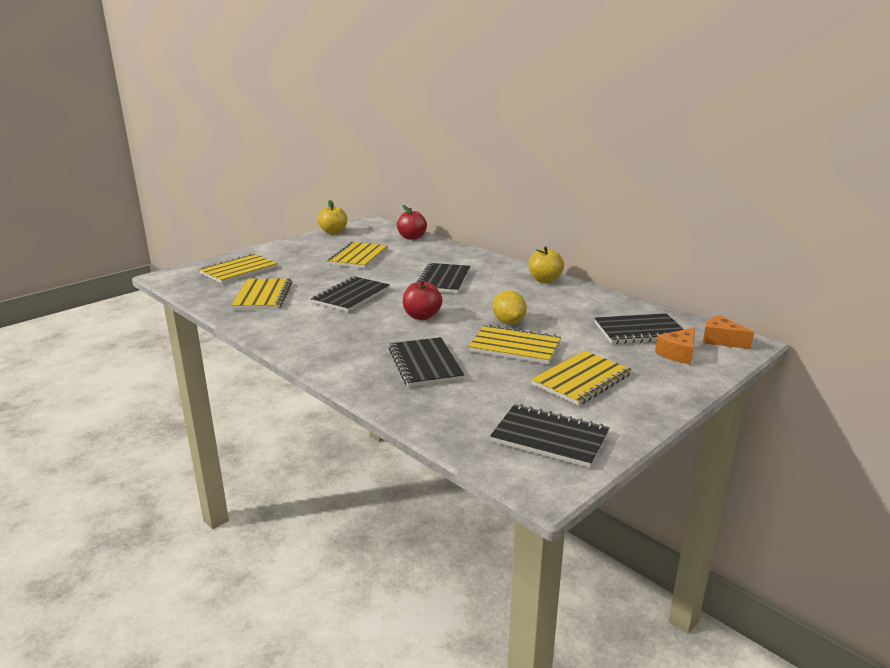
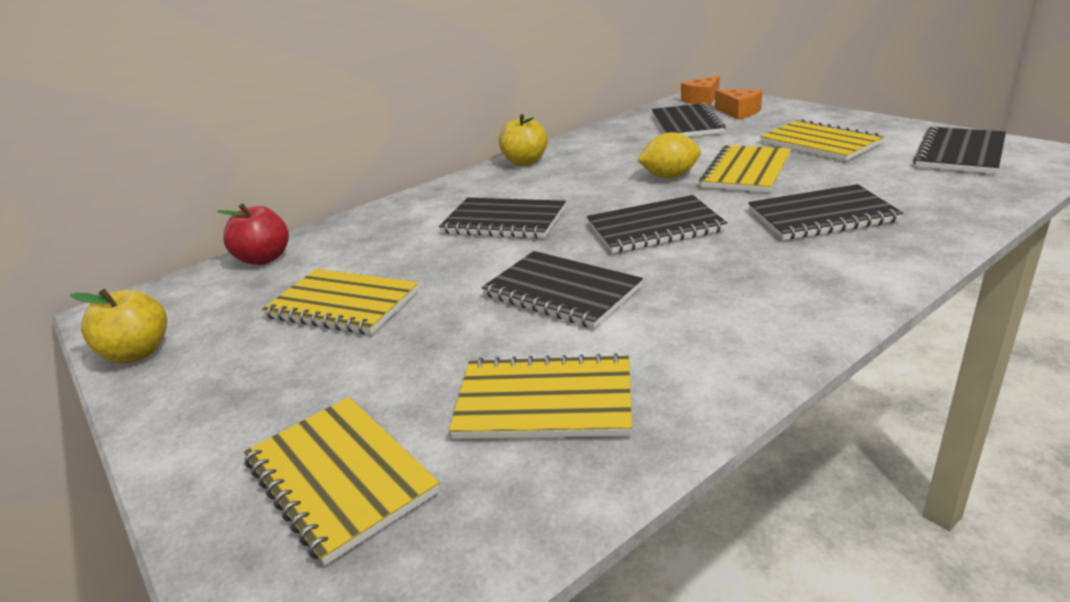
camera: 80 degrees left, 5 degrees up
red apple [403,280,442,320] -> black notebook [587,195,727,253]

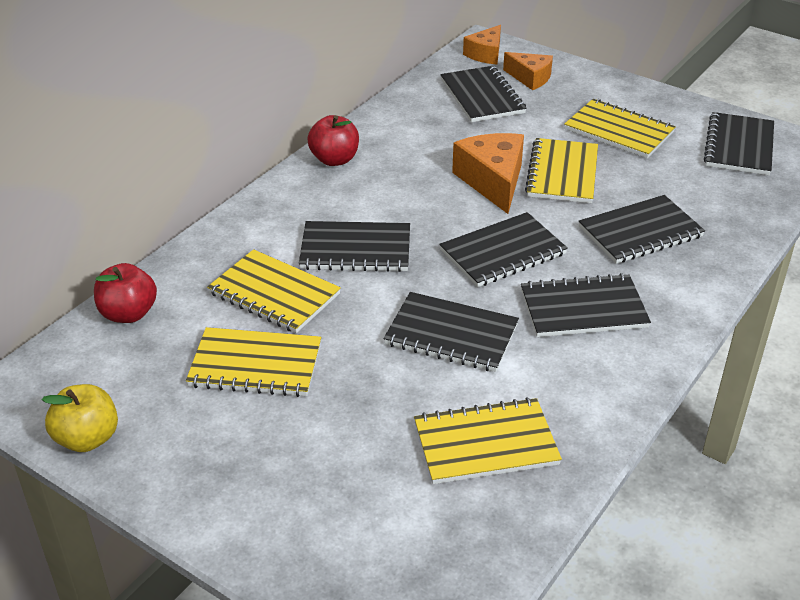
camera: 20 degrees left, 10 degrees up
yellow notebook [244,397,440,565] -> yellow notebook moved to [207,249,341,333]
yellow apple [499,114,548,166] -> red apple [307,115,359,166]
yellow lemon [637,132,701,178] -> orange cheese [452,133,524,214]
none -> black notebook [521,273,651,337]

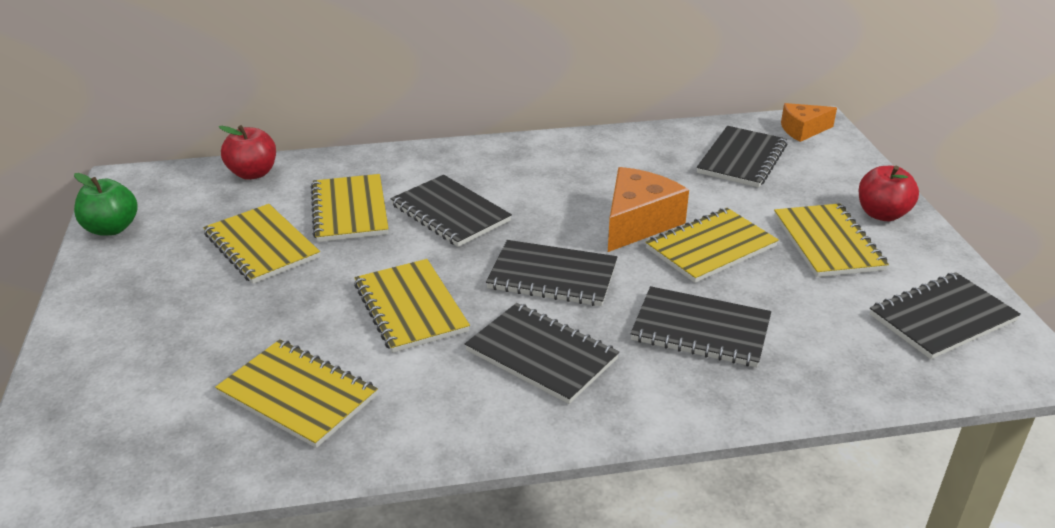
camera: 45 degrees right, 5 degrees down
yellow apple [42,384,118,452] -> green apple [74,173,138,236]
red apple [307,115,359,166] -> red apple moved to [859,166,919,221]
black notebook [383,292,519,372] -> yellow notebook [354,259,470,353]
orange cheese [503,52,553,90] -> none

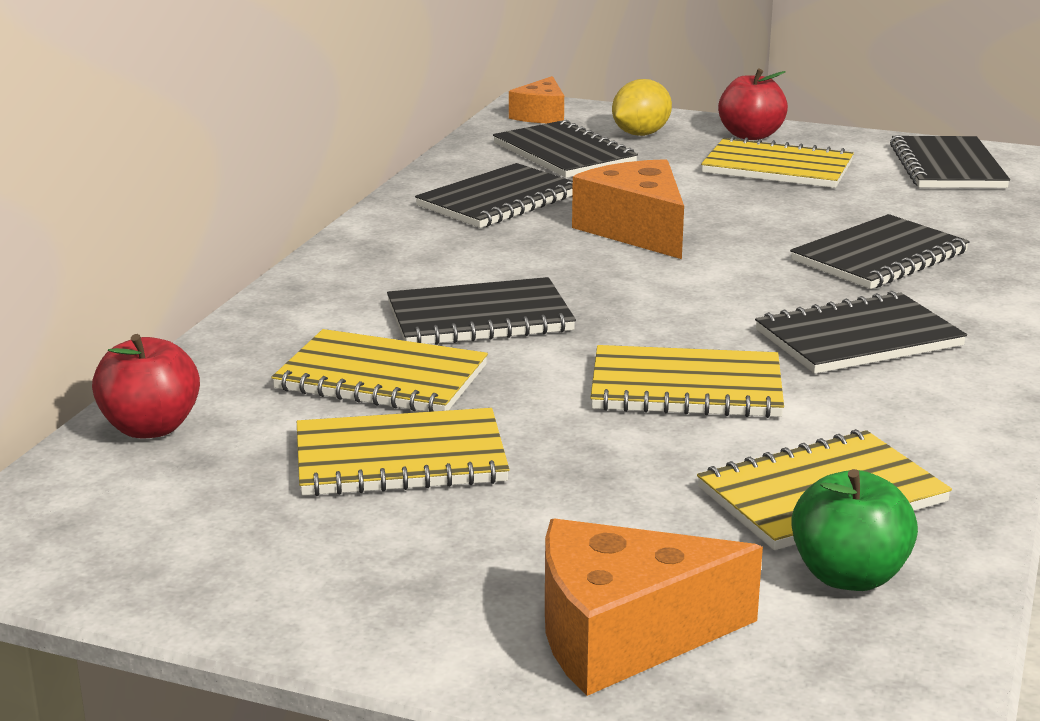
camera: 60 degrees left, 10 degrees down
green apple [74,173,138,236] -> green apple moved to [791,469,918,591]
black notebook [486,240,617,306] -> black notebook moved to [415,163,573,228]
yellow notebook [646,208,779,283] -> none
none -> orange cheese [545,518,763,696]
none -> yellow lemon [612,79,672,136]

